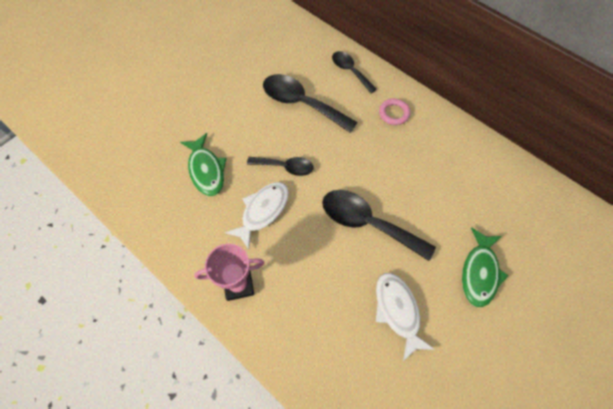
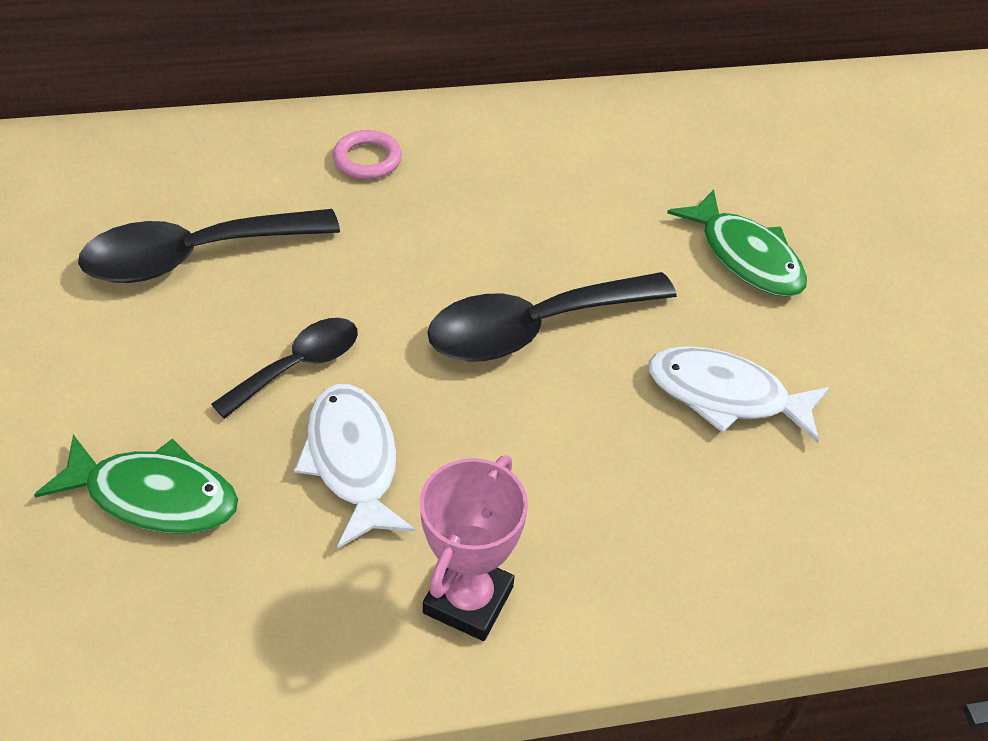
camera: 55 degrees left, 15 degrees down
black spoon [332,51,377,93] -> none

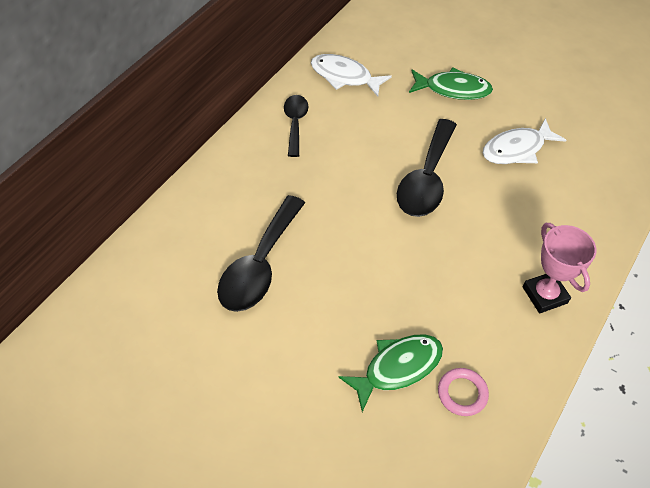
camera: 45 degrees left, 5 degrees up
black spoon [211,318,358,419] -> black spoon moved to [284,95,309,157]
white fish [294,384,415,549] -> white fish moved to [311,54,392,97]
pink ring [333,130,402,179] -> pink ring moved to [438,368,489,416]

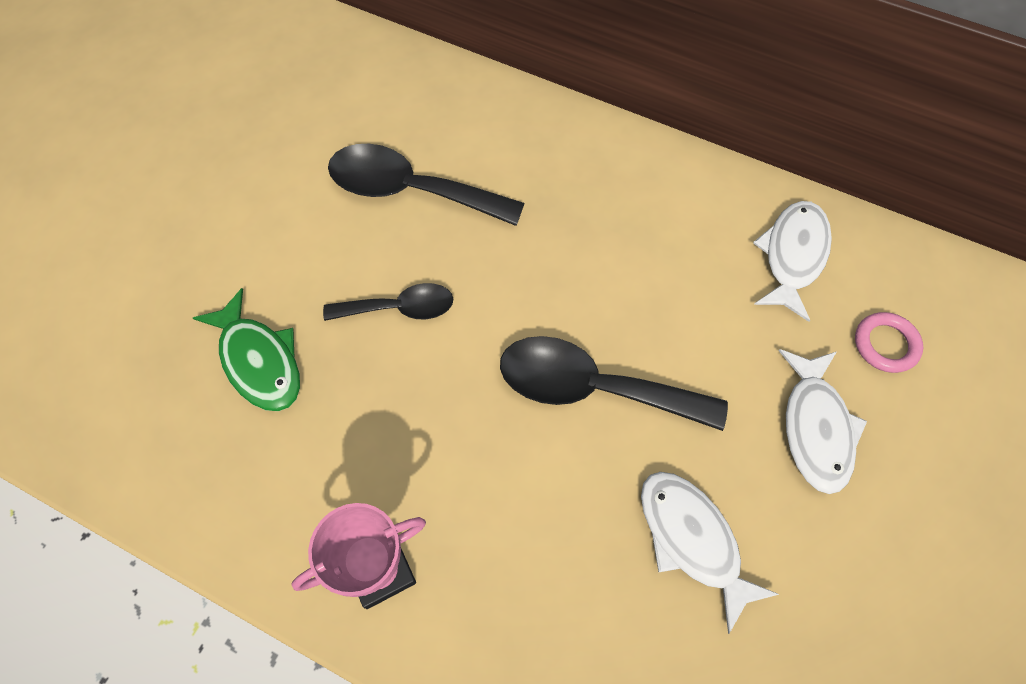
camera: 85 degrees right, 10 degrees up
black spoon [284,95,309,157] -> black spoon moved to [323,283,453,321]
green fish [409,68,493,100] -> white fish [779,349,867,494]
pink ring [438,368,489,416] -> pink ring moved to [855,312,923,373]

